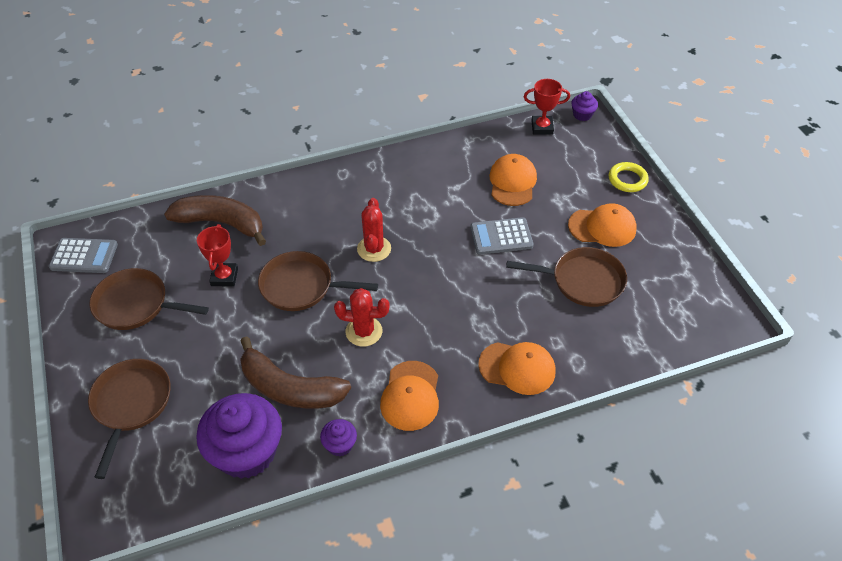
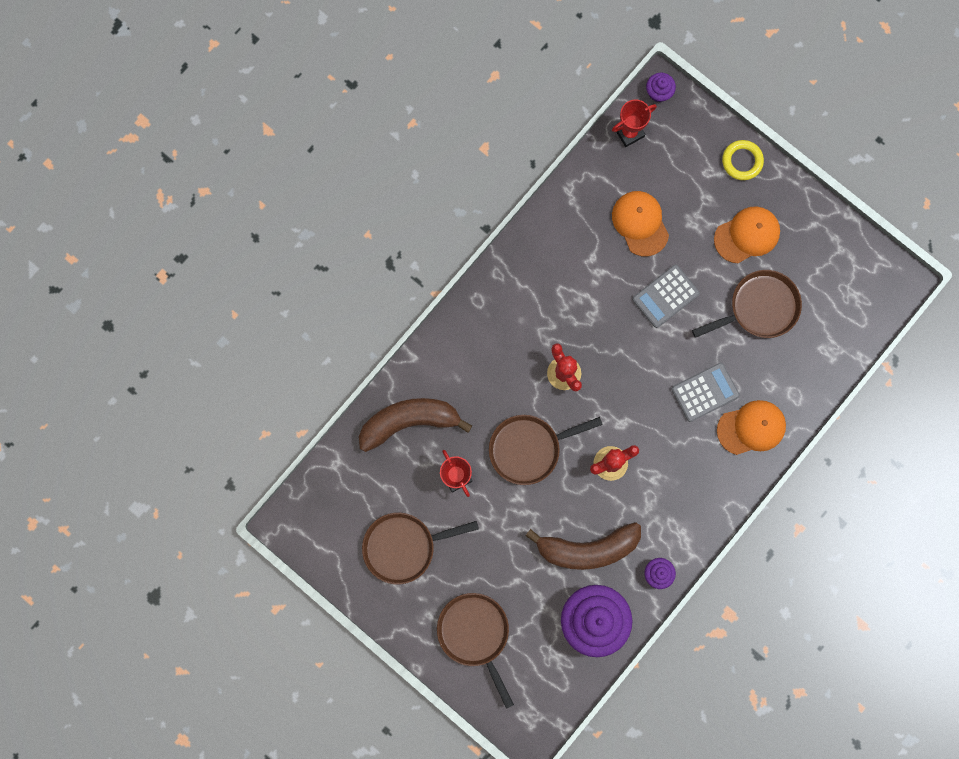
camera: 30 degrees left, 30 degrees up
grey calculator [49,238,118,273] -> grey calculator moved to [671,363,740,422]
orange cap [380,361,439,431] -> none

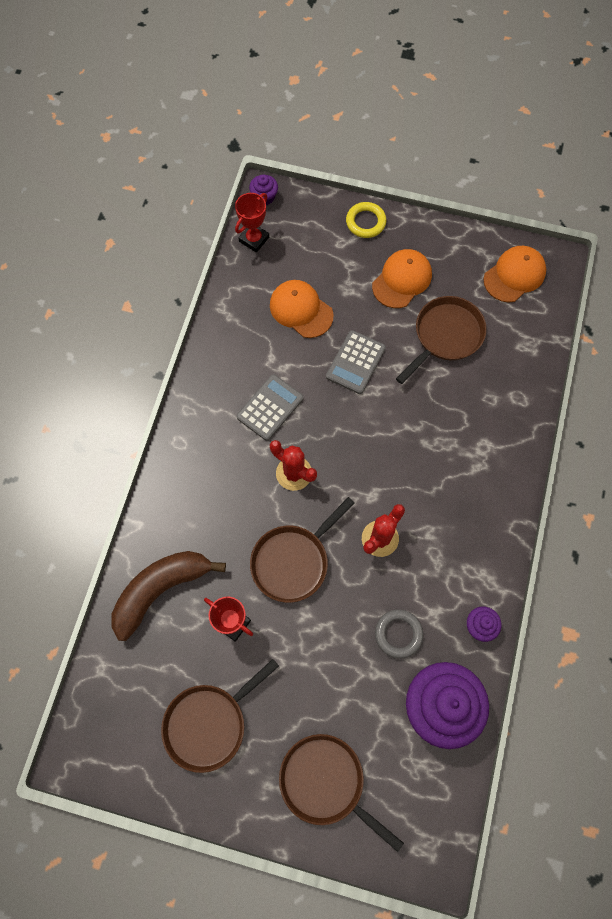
camera: 25 degrees left, 10 degrees down
brown banana [525,522,641,570] -> grey ring [375,609,423,659]
grey calculator [671,363,740,422] -> grey calculator moved to [236,374,303,441]
orange cap [717,400,786,455] -> orange cap moved to [483,246,546,303]

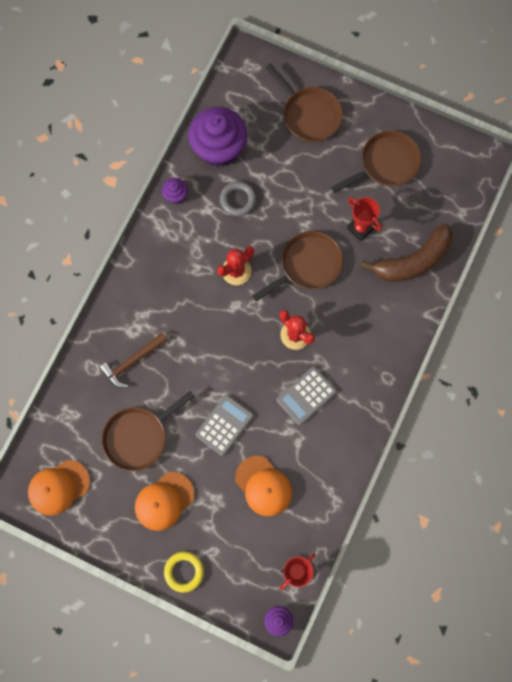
camera: 170 degrees left, 5 degrees up
none -> brown hammer [99,333,168,388]

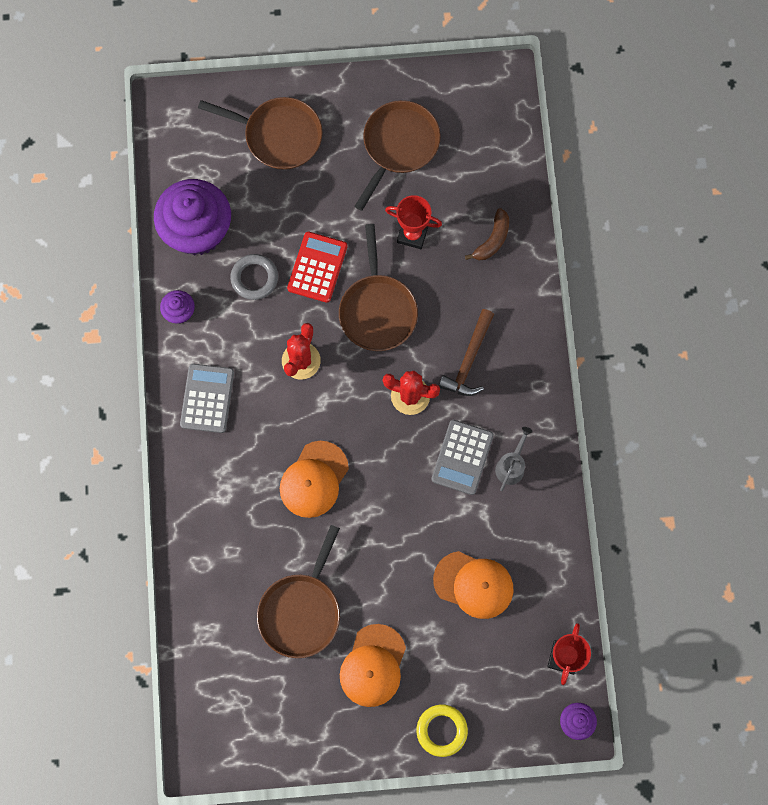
camera: 30 degrees left, 0 degrees up
orange cap [28,460,90,516] -> orange cap moved to [280,441,349,518]
brown hammer [99,333,168,388] -> brown hammer moved to [439,309,494,396]
grey calculator [195,395,253,456] -> grey calculator moved to [180,364,234,433]
brown pan [252,231,343,301] -> brown pan turned 150 degrees clockwise [339,224,418,351]
brown banana [361,223,453,282] -> brown banana [465,208,509,261], size x0.51
none -> red calculator [287,232,347,303]
none -> grey watering can [495,427,533,491]

